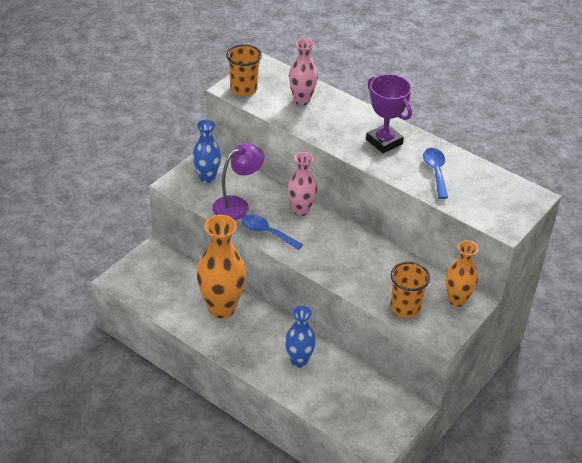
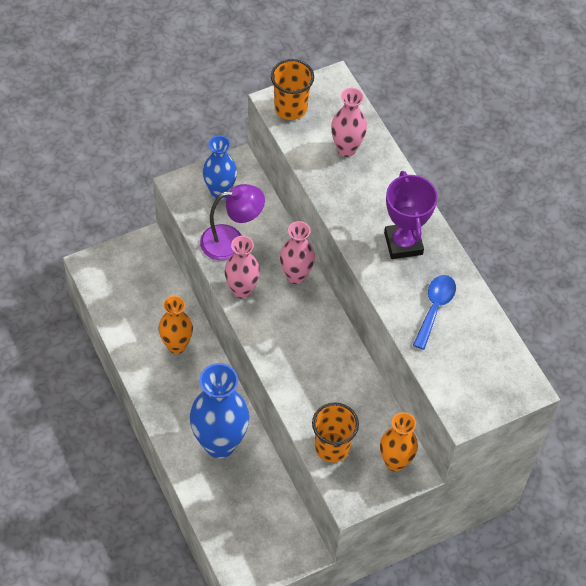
camera: 25 degrees right, 15 degrees up
orange vase [196,215,246,318] -> orange vase [159,296,193,354], size x0.61
blue spoon [242,214,303,250] -> pink vase [224,236,260,299]
blue vase [285,306,316,368] -> blue vase [190,363,249,458], size x1.65

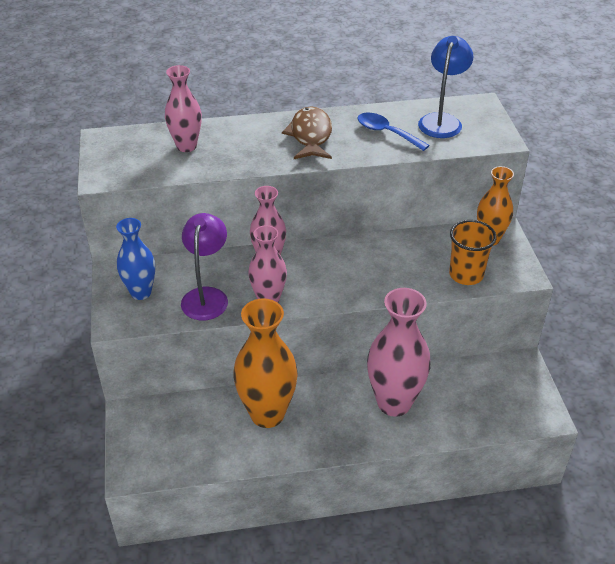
camera: 70 degrees left, 15 degrees down
orange vase [159,296,193,354] -> orange vase [233,299,298,428], size x1.65
blue vase [190,363,249,458] -> pink vase [367,288,431,417]
orange cup [271,59,314,120] -> none
purple trophy [384,171,438,259] -> brown fish [282,106,332,159]
none -> blue lamp [418,36,474,138]

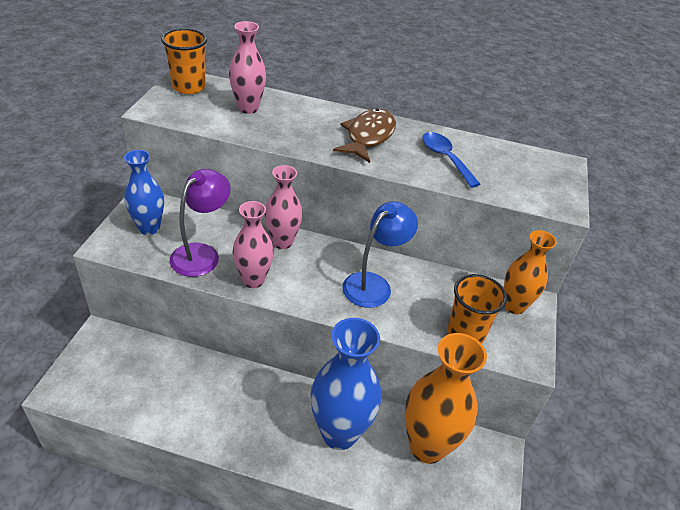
camera: 20 degrees right, 0 degrees up
orange vase [233,299,298,428] -> orange vase moved to [405,333,487,464]
pink vase [367,288,431,417] -> blue vase [311,318,381,450]
blue lamp [418,36,474,138] -> blue lamp moved to [342,201,418,308]
none -> orange cup [161,28,207,94]

